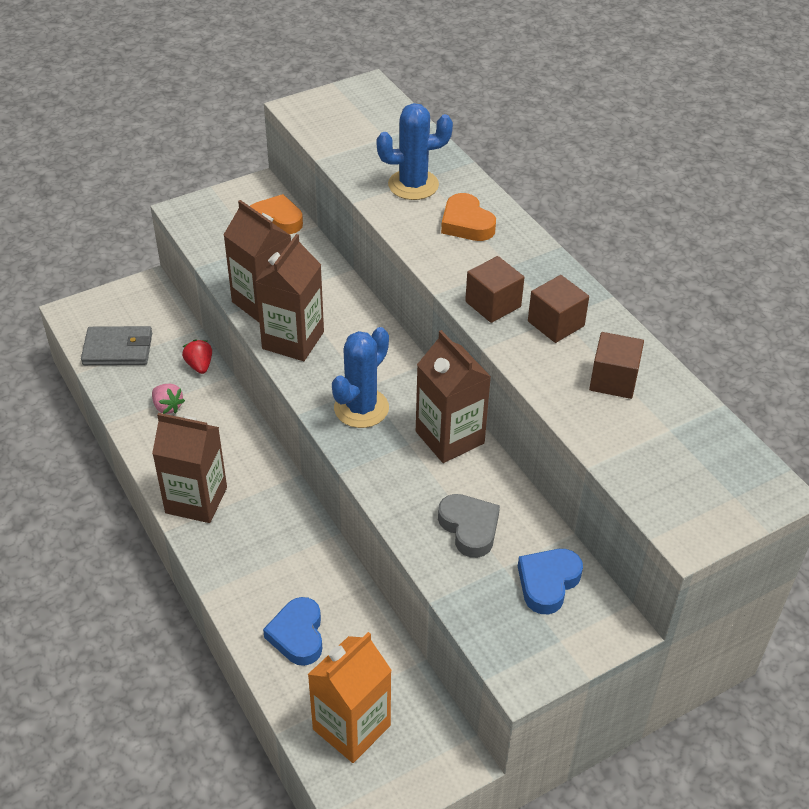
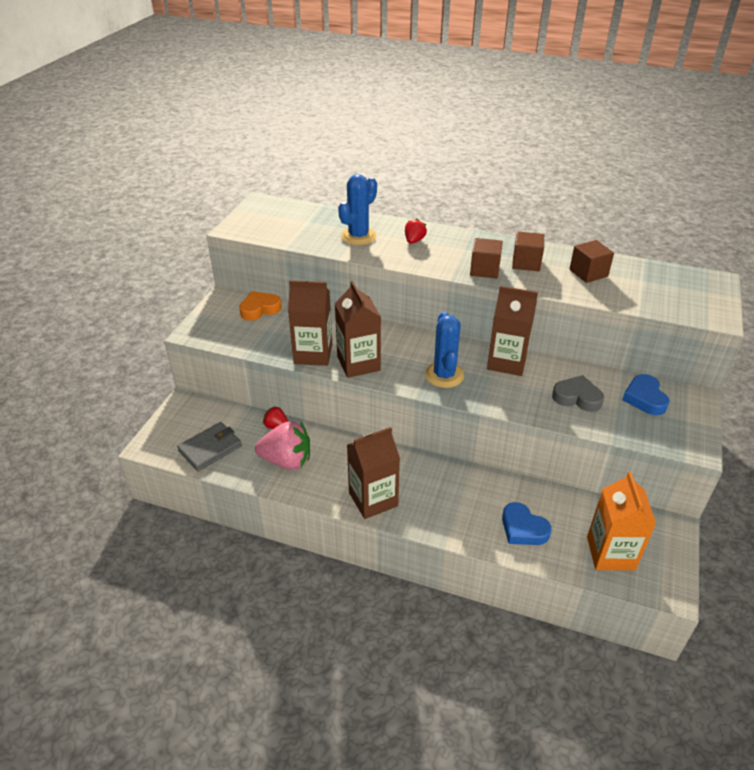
camera: 40 degrees left, 5 degrees down
pink strawberry [152,384,185,414] -> pink strawberry [255,421,310,470], size x1.94
orange heart [441,193,496,241] -> red strawberry [405,218,427,244]

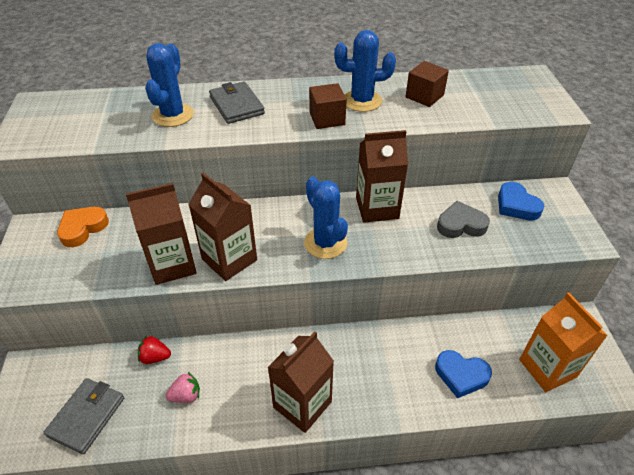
camera: 25 degrees left, 5 degrees up
pink strawberry [255,421,310,470] -> pink strawberry [165,372,200,403], size x0.52
red strawberry [405,218,427,244] -> grey wallet [209,81,265,124]
brown cube [512,232,544,271] -> blue cactus [334,30,396,112]

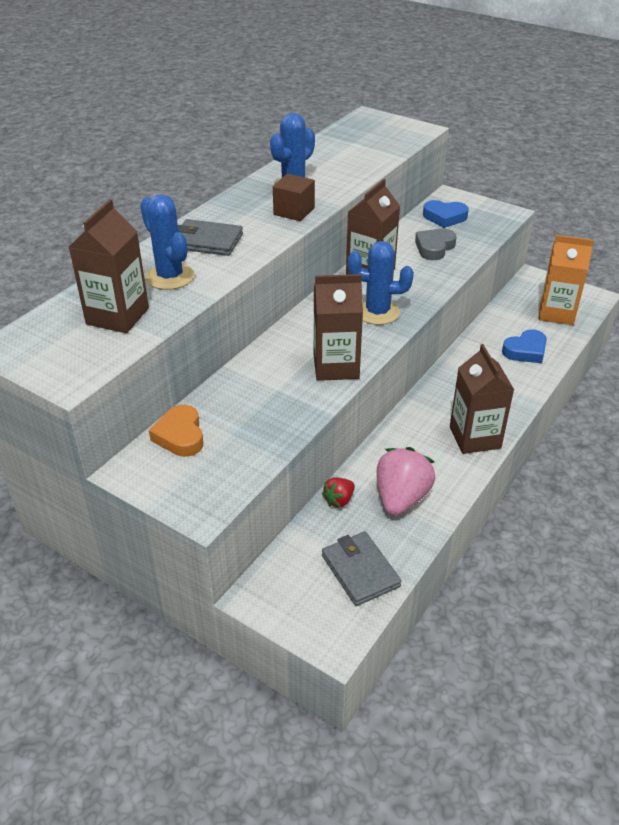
camera: 50 degrees left, 5 degrees down
brown carton [126,183,197,285] -> brown carton moved to [69,199,149,333]
pink strawberry [165,372,200,403] -> pink strawberry [377,447,436,516], size x1.94
brown cube [406,61,449,107] -> none

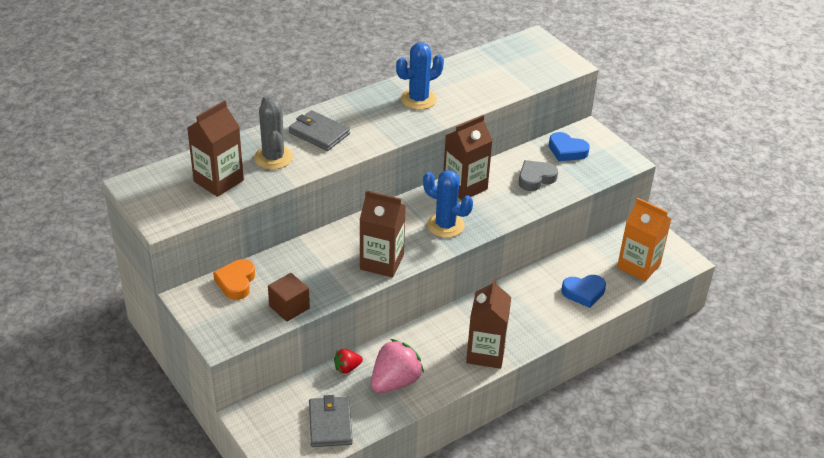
camera: 20 degrees right, 0 degrees up
blue cactus [140,194,194,290] -> grey cactus [254,96,293,170]
brown cube [273,174,315,221] -> brown cube moved to [268,273,310,322]

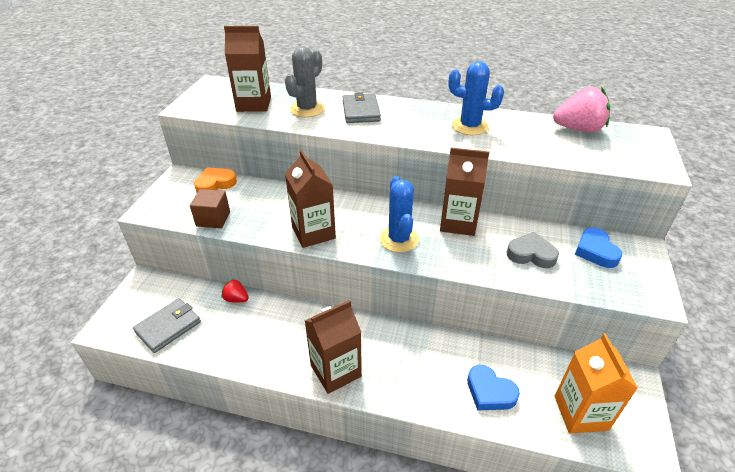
camera: 50 degrees right, 0 degrees up
pink strawberry [371,339,424,393] -> pink strawberry moved to [553,87,610,133]

